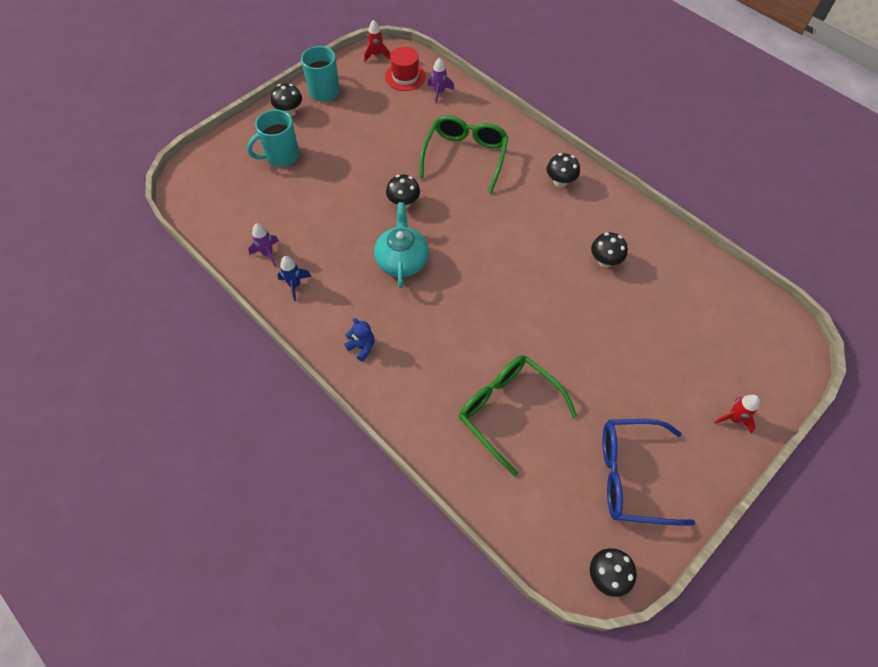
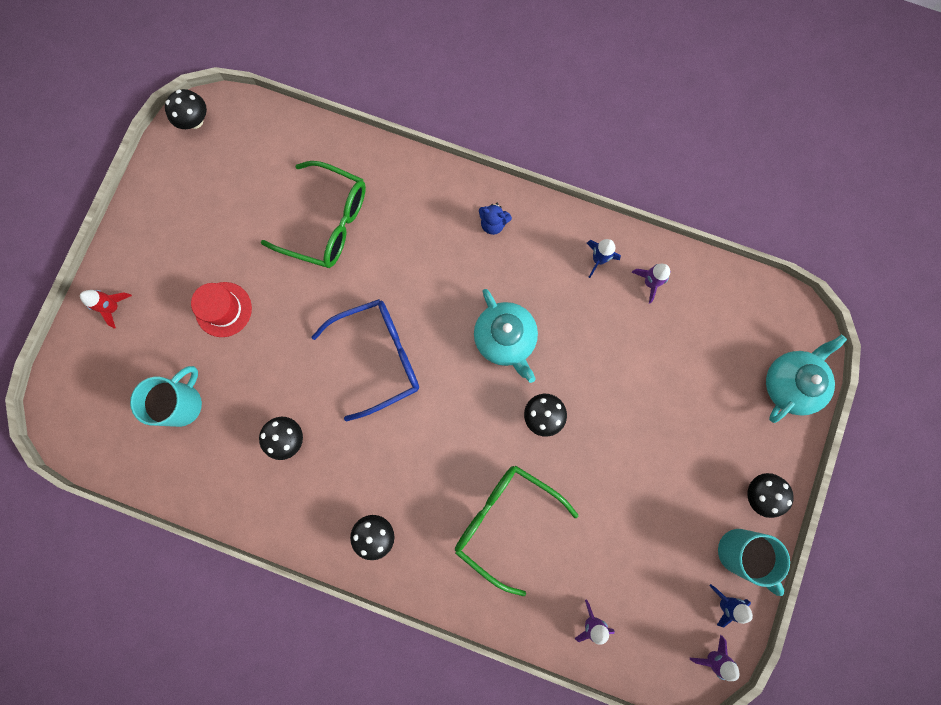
camera: 155 degrees right, 20 degrees up
turquoise mug [247,110,299,167] -> turquoise mug moved to [130,366,202,427]
red rocket [364,20,390,62] -> purple rocket [690,635,740,681]
red hat [385,47,426,91] -> red hat moved to [191,282,252,337]
green glasses [419,115,508,194] -> green glasses turned 135 degrees clockwise [455,466,578,596]
blue glasses [603,419,695,526] -> blue glasses moved to [311,299,419,421]
none -> blue rocket [709,584,753,627]
none -> turquoise teapot [766,335,847,423]

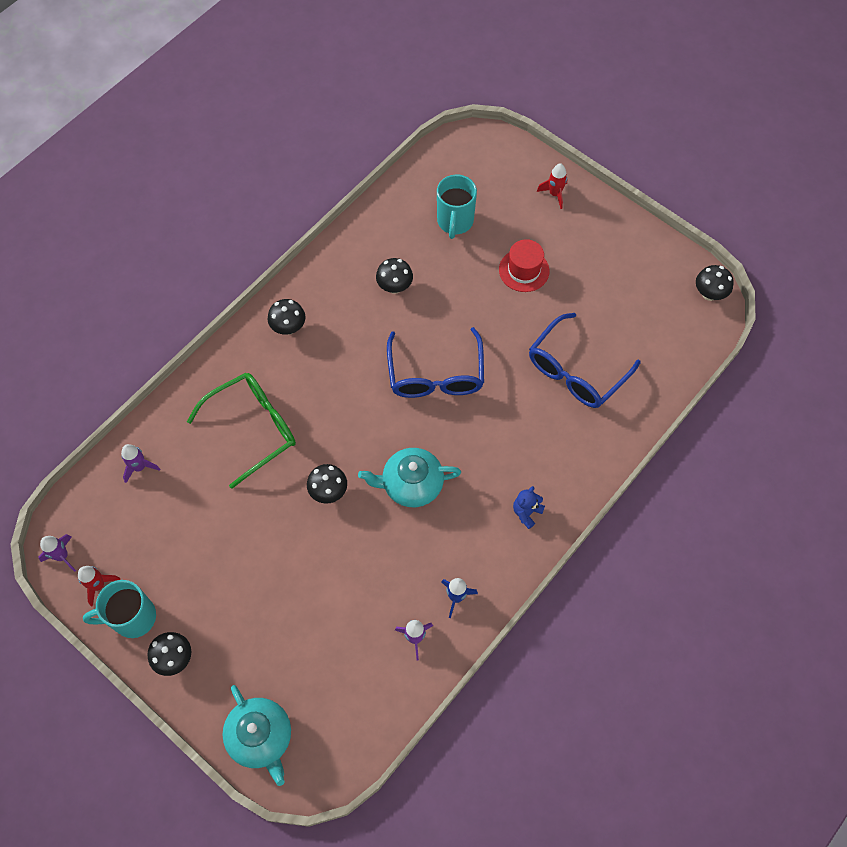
camera: 110 degrees right, 15 degrees down
turquoise mug [130,366,202,427] -> turquoise mug turned 45 degrees clockwise [437,175,477,239]
green glasses [261,161,366,268] -> blue glasses [529,313,640,408]
blue rocket [709,584,753,627] -> red rocket [78,566,120,607]

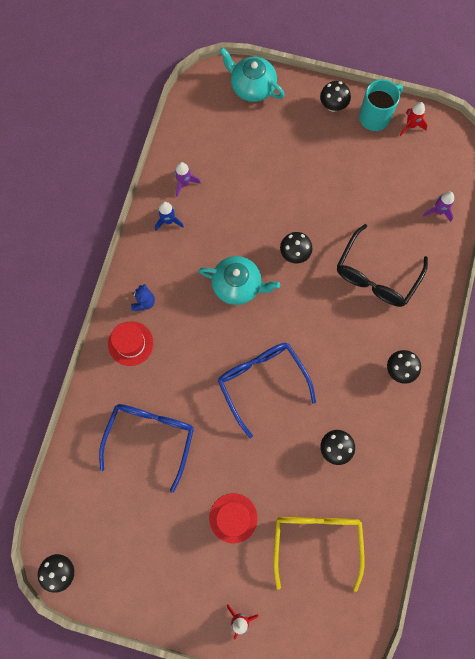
camera: 155 degrees right, 10 degrees up
purple rocket [39,534,76,572] -> none
green glasses [187,373,296,489] -> black glasses [337,224,428,307]
turquoise teapot [358,448,461,507] -> turquoise teapot turned 45 degrees clockwise [199,256,280,305]
turquoise mug [437,175,477,239] -> yellow glasses [273,517,365,592]
none -> red hat [108,321,154,366]

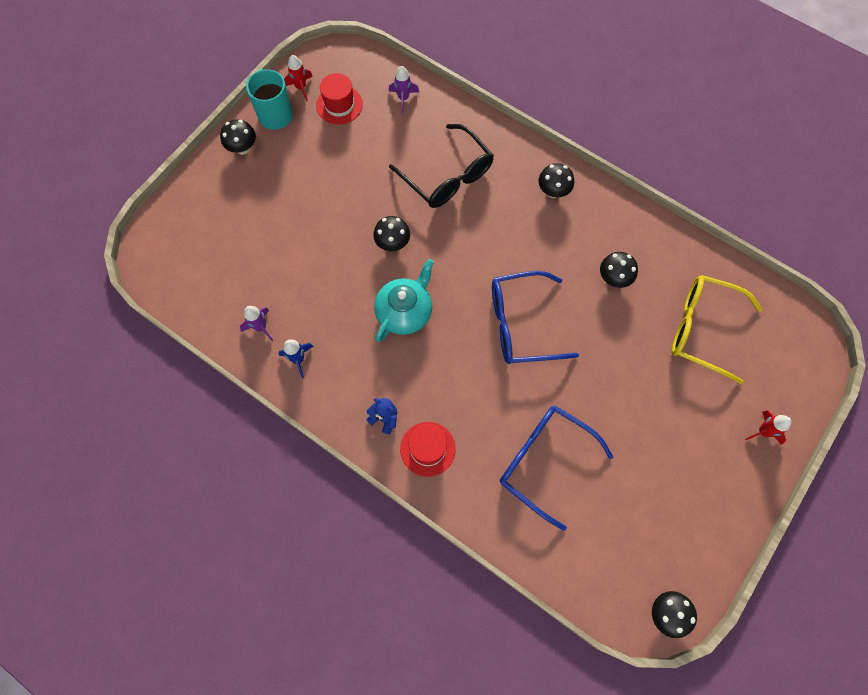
camera: 70 degrees left, 5 degrees down
red hat [209,493,258,543] -> red hat moved to [316,73,363,124]
turquoise teapot [219,48,285,102] -> none

